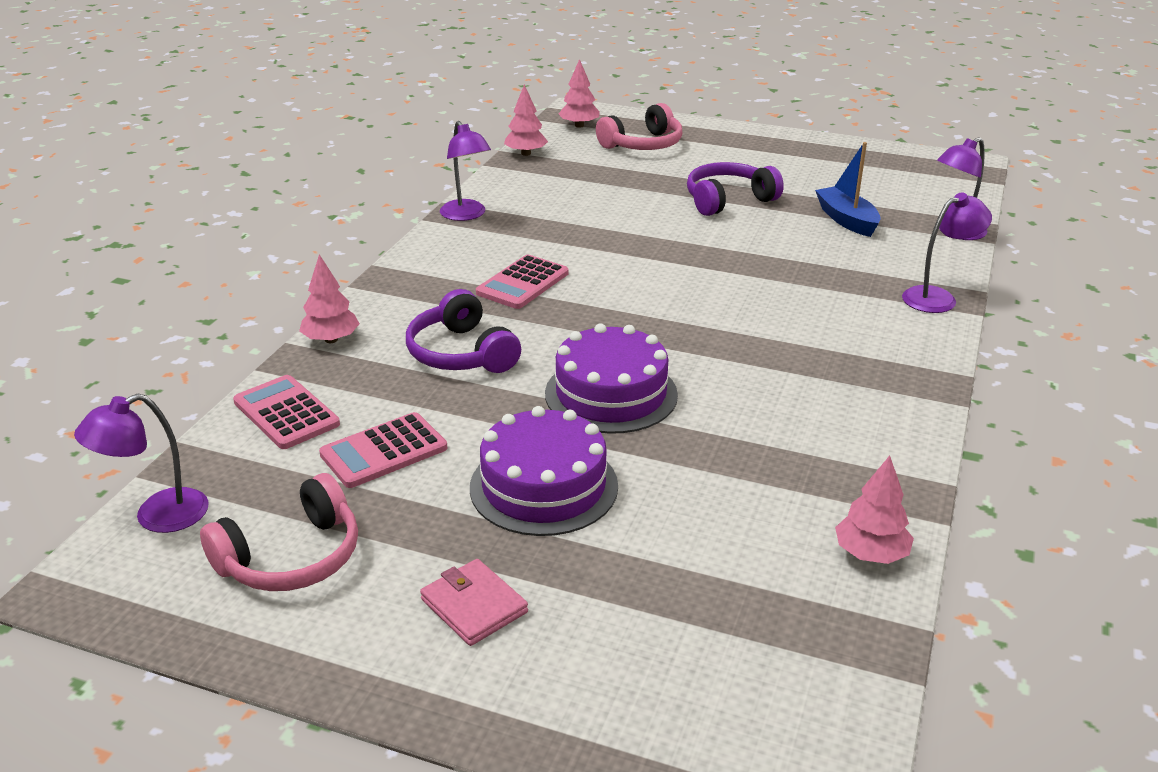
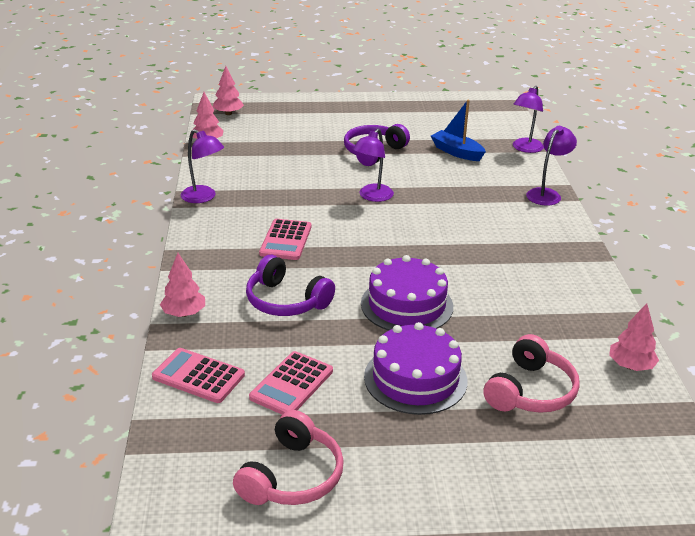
camera: 25 degrees left, 0 degrees up
purple lamp [74,394,209,533] -> purple lamp moved to [352,129,394,202]
pink wallet [420,559,528,646] -> none
pink headphones [596,103,682,150] -> pink headphones moved to [483,334,580,413]

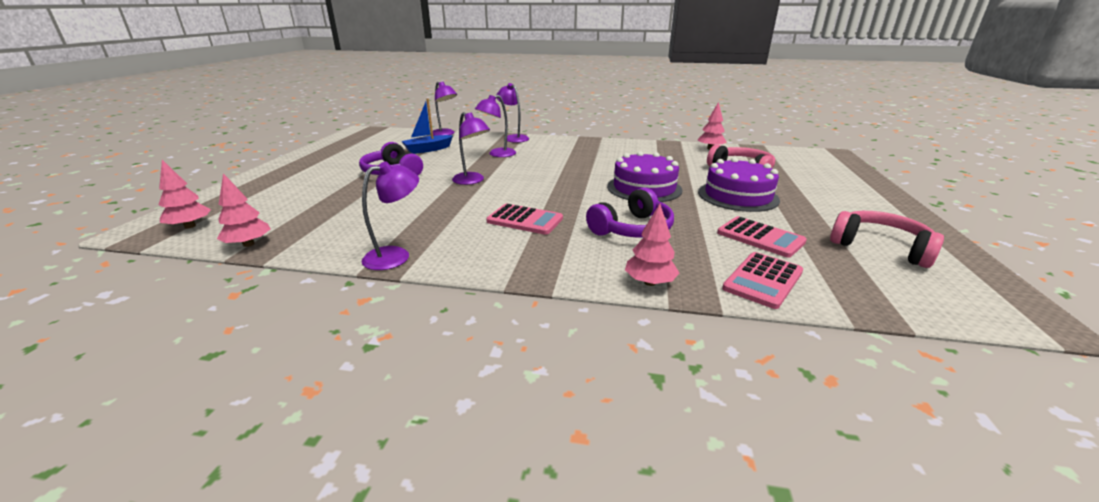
camera: 75 degrees left, 5 degrees down
none -> purple lamp [475,95,516,157]

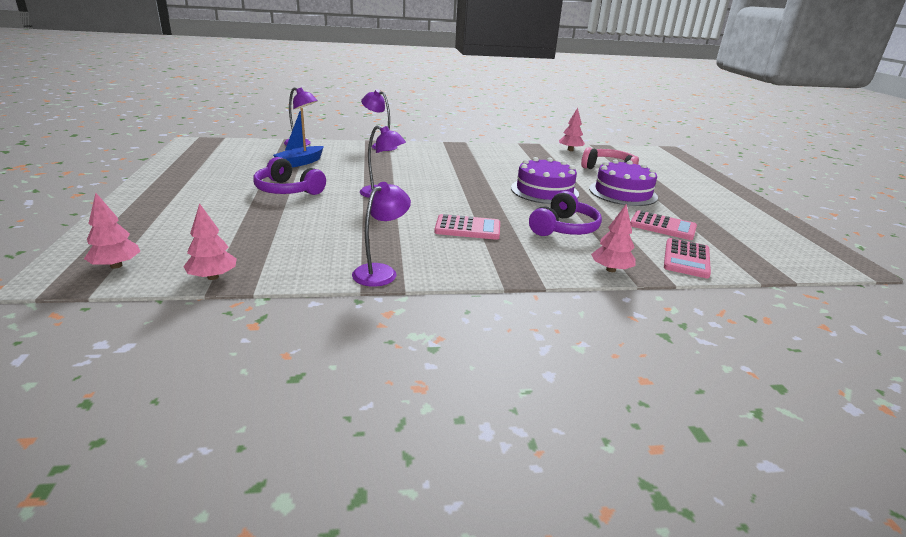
camera: 20 degrees left, 0 degrees up
purple lamp [475,95,516,157] -> none
pink headphones [830,211,944,268] -> none

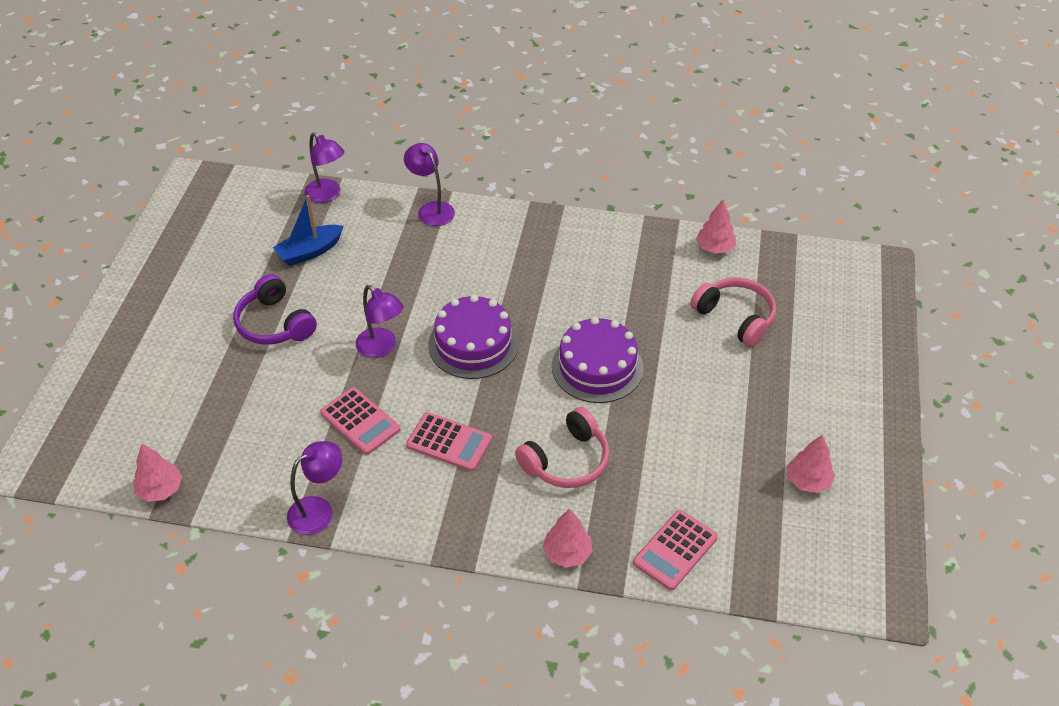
camera: 20 degrees right, 20 degrees up
pink tree [84,193,141,269] -> pink tree moved to [787,435,835,493]
purple headphones [529,191,602,236] -> pink headphones [515,407,610,488]
purple cake [589,159,658,206] -> purple cake moved to [428,295,519,379]
pink calculator [630,210,697,240] -> pink calculator moved to [320,387,400,455]

